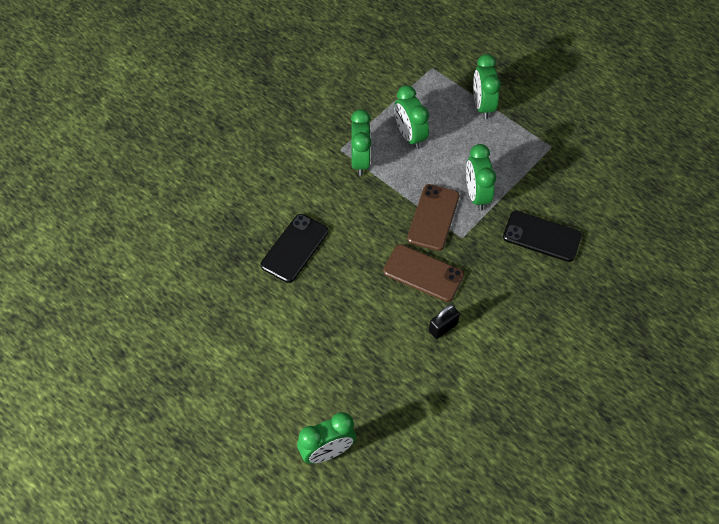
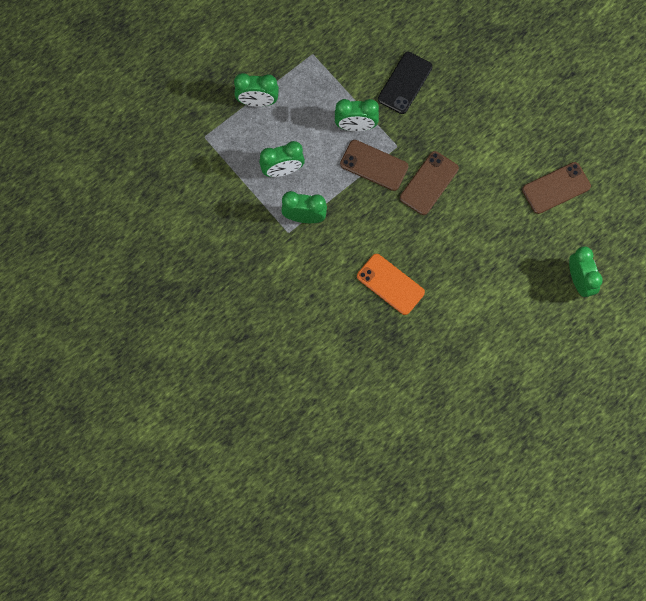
camera: 80 degrees left, 15 degrees up
black phone [260,214,328,283] -> orange phone [357,254,425,315]
black padlock [429,304,460,339] -> none
none -> brown phone [522,162,591,214]

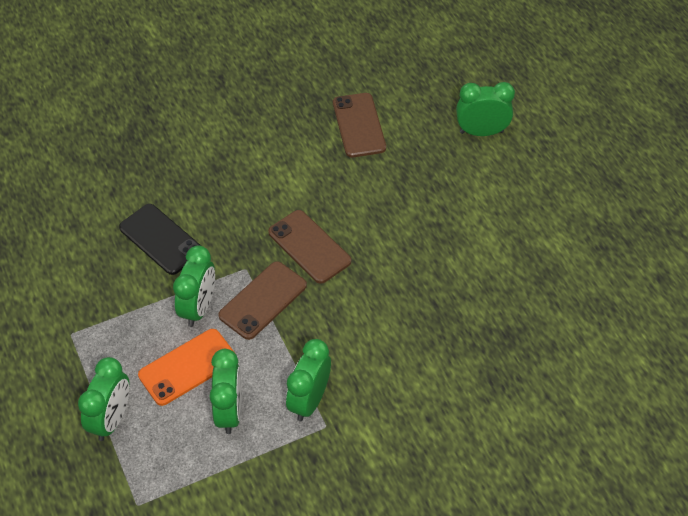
camera: 75 degrees left, 20 degrees down
orange phone [357,254,425,315] -> orange phone moved to [138,329,236,406]

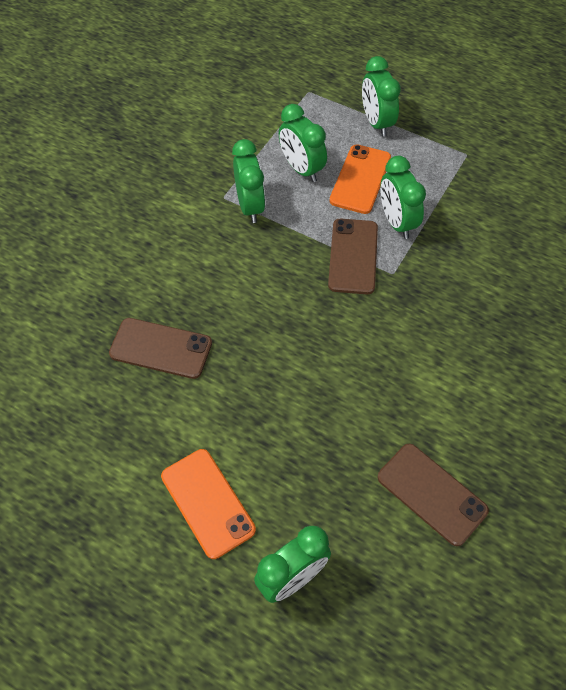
camera: 145 degrees right, 5 degrees up
black phone [119,204,201,275] -> none
brown phone [268,210,351,284] -> brown phone moved to [109,318,212,379]
none -> orange phone [161,449,256,559]

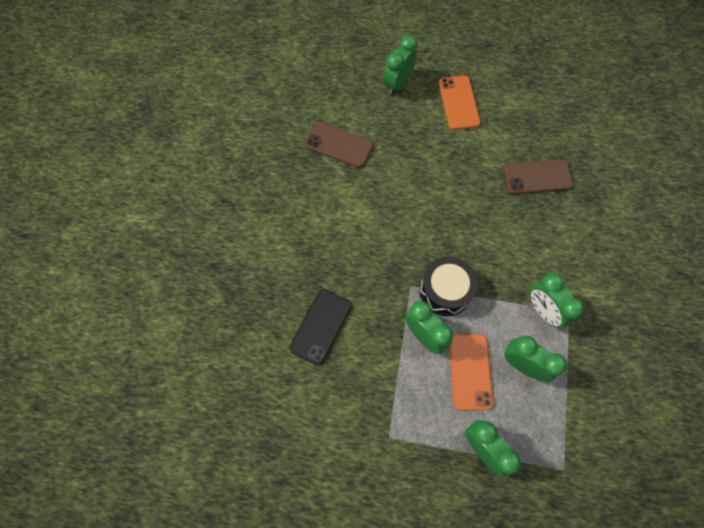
camera: 160 degrees right, 10 degrees up
orange phone [161,449,256,559] -> orange phone turned 45 degrees clockwise [439,75,481,130]
brown phone [328,219,378,294] -> black drum [420,256,478,316]
none -> black phone [290,289,352,366]

